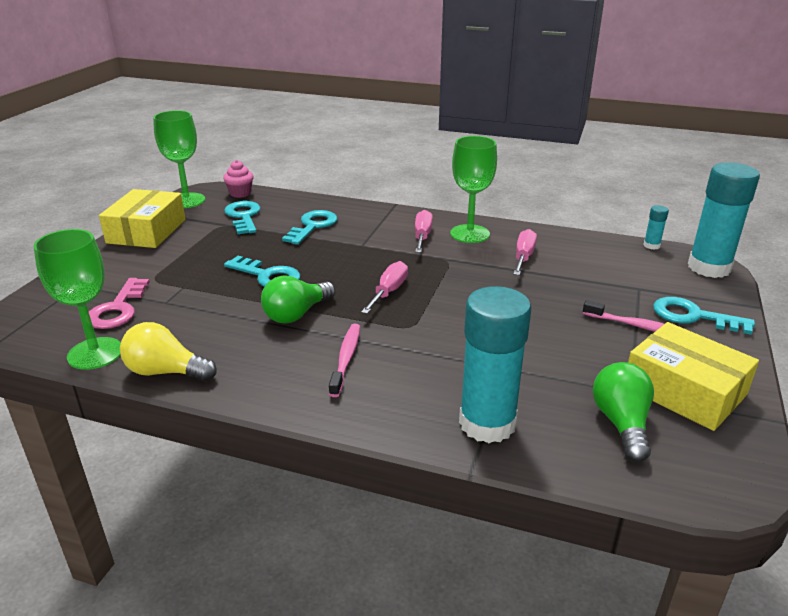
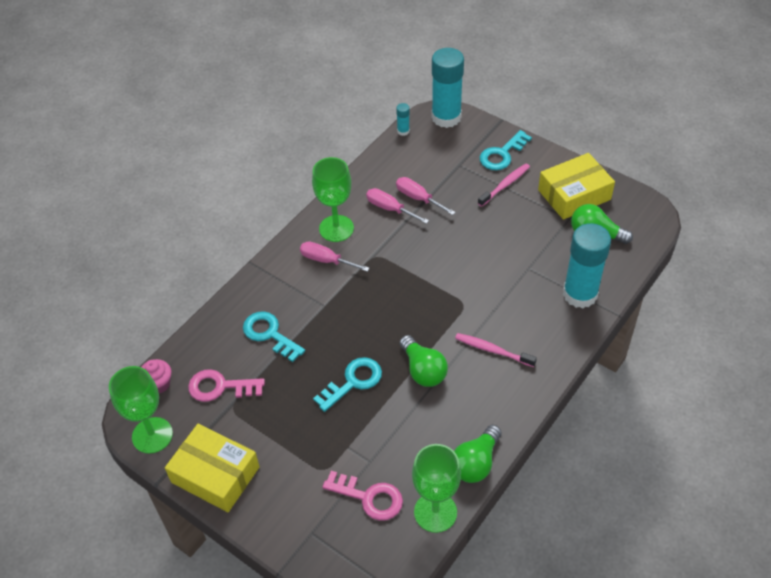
camera: 70 degrees left, 20 degrees up
yellow light bulb [120,322,217,381] -> green light bulb [454,425,502,483]
turquoise key [224,201,260,234] -> pink key [188,369,265,402]
pink screwdriver [361,261,408,314] -> pink screwdriver moved to [396,177,455,215]

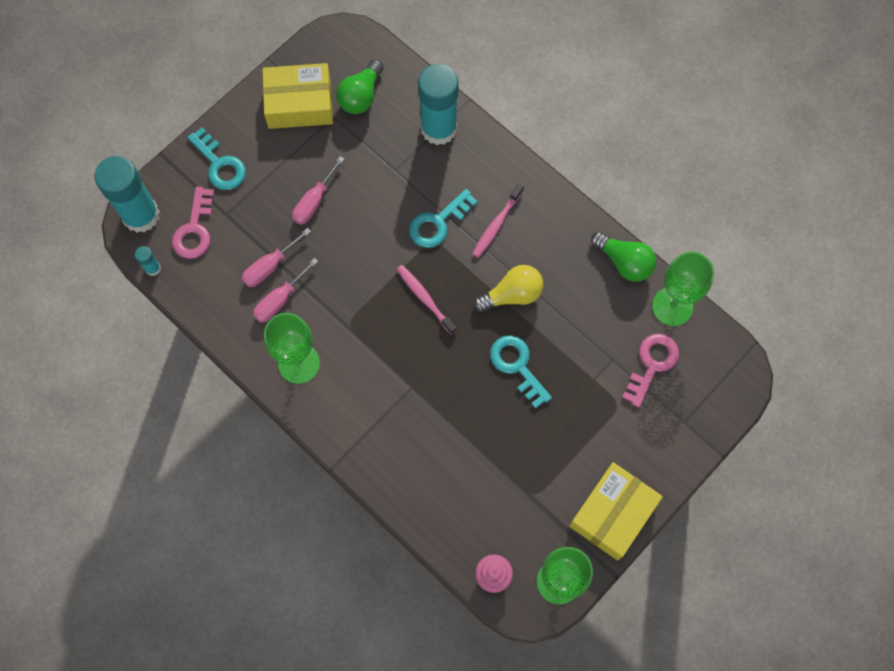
camera: 85 degrees left, 20 degrees up
pink key [188,369,265,402] -> pink key moved to [172,187,214,259]
turquoise key [243,311,305,362] -> turquoise key moved to [409,189,478,248]
pink screwdriver [300,241,369,272] -> pink screwdriver moved to [292,156,344,225]
green light bulb [400,335,448,387] -> yellow light bulb [473,265,543,312]
pink toothbrush [478,164,530,207] -> pink toothbrush moved to [396,265,457,335]
yellow box [538,153,615,220] -> yellow box turned 75 degrees counterclockwise [262,63,333,129]

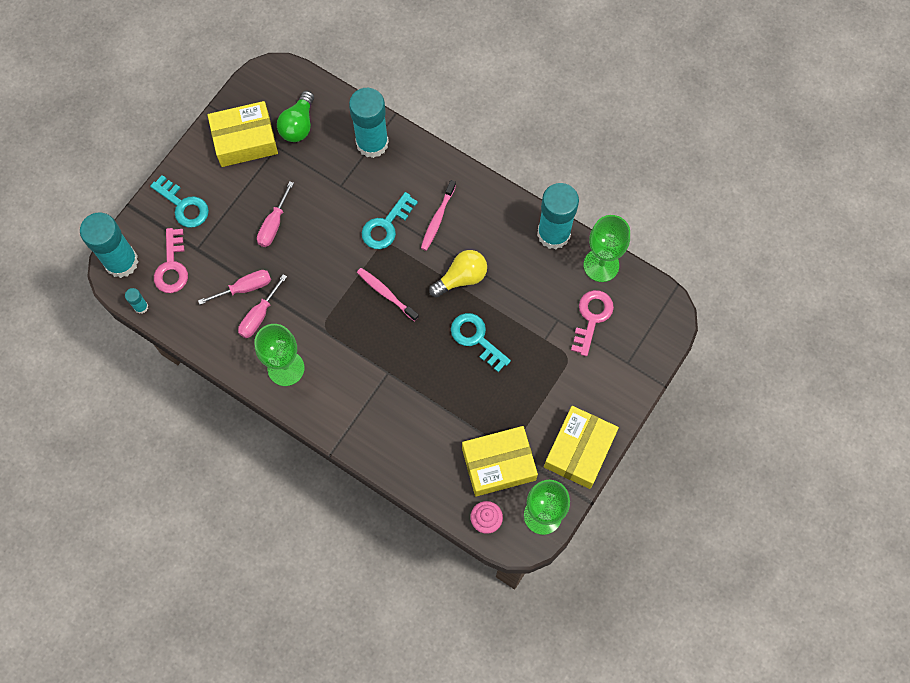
camera: 10 degrees left, 0 degrees up
pink screwdriver [242,228,311,287] -> pink screwdriver turned 150 degrees counterclockwise [198,270,271,305]
green light bulb [591,231,656,282] -> turquoise glue stick [537,183,579,250]
none -> yellow box [462,426,538,497]

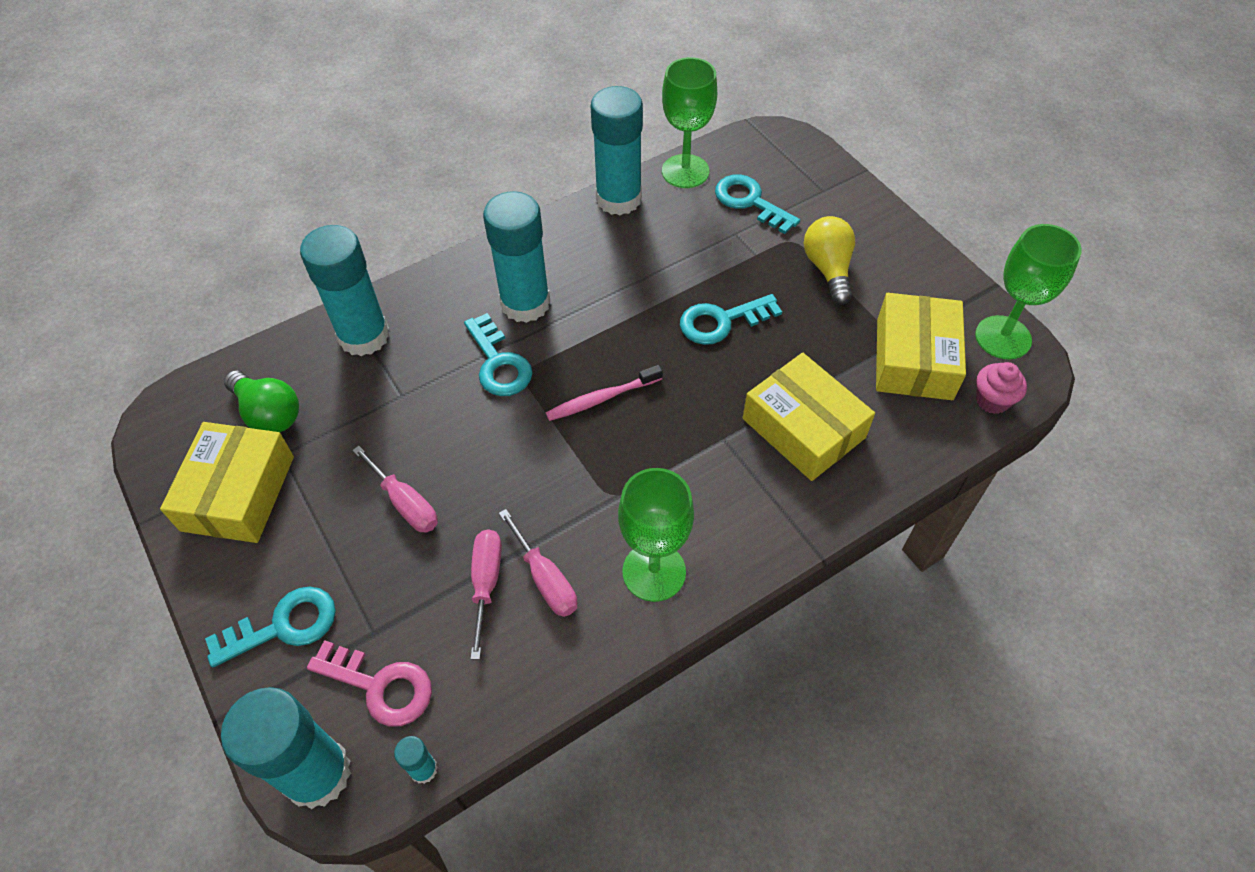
camera: 65 degrees left, 15 degrees down
pink toothbrush [421,180,456,251] -> turquoise glue stick [483,191,550,323]
yellow light bulb [429,250,487,298] -> yellow light bulb moved to [804,216,855,305]
yellow box [544,406,619,489] -> yellow box moved to [743,353,875,481]
pink key [571,290,614,356] -> turquoise key [715,175,800,234]

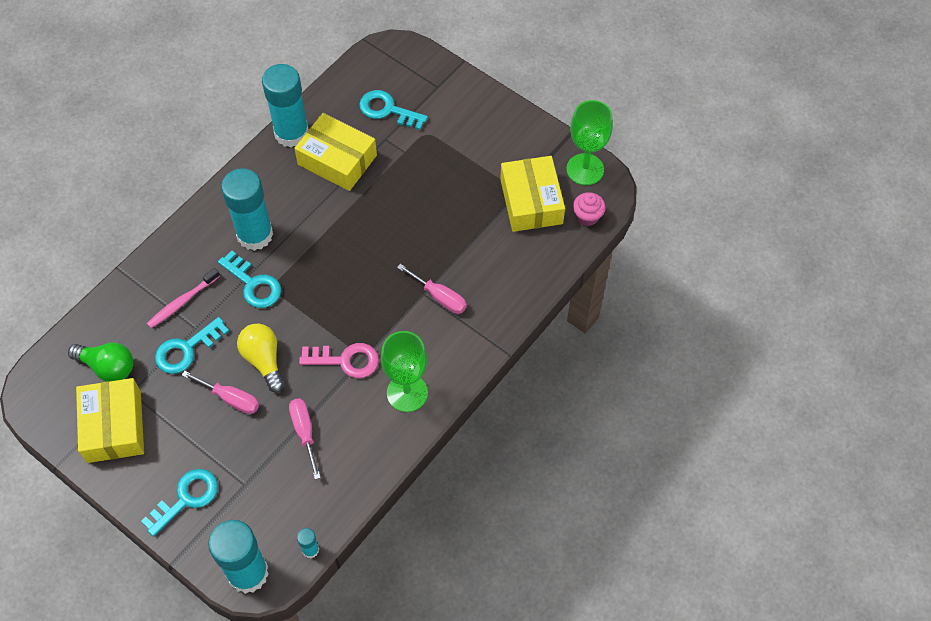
camera: 20 degrees left, 5 degrees up
turquoise glue stick [300,225,390,356] -> none
pink key [307,640,432,727] -> pink key moved to [299,343,379,378]
pink screwdriver [499,509,578,617] -> pink screwdriver moved to [397,264,467,314]
pink toothbrush [546,365,663,421] -> pink toothbrush moved to [147,268,220,328]
green goblet [662,57,717,188] -> none
turquoise key [680,294,782,345] -> turquoise key moved to [155,317,229,374]
yellow box [743,353,875,481] -> yellow box moved to [294,113,377,191]
yellow light bulb [804,216,855,305] -> yellow light bulb moved to [237,324,284,393]

